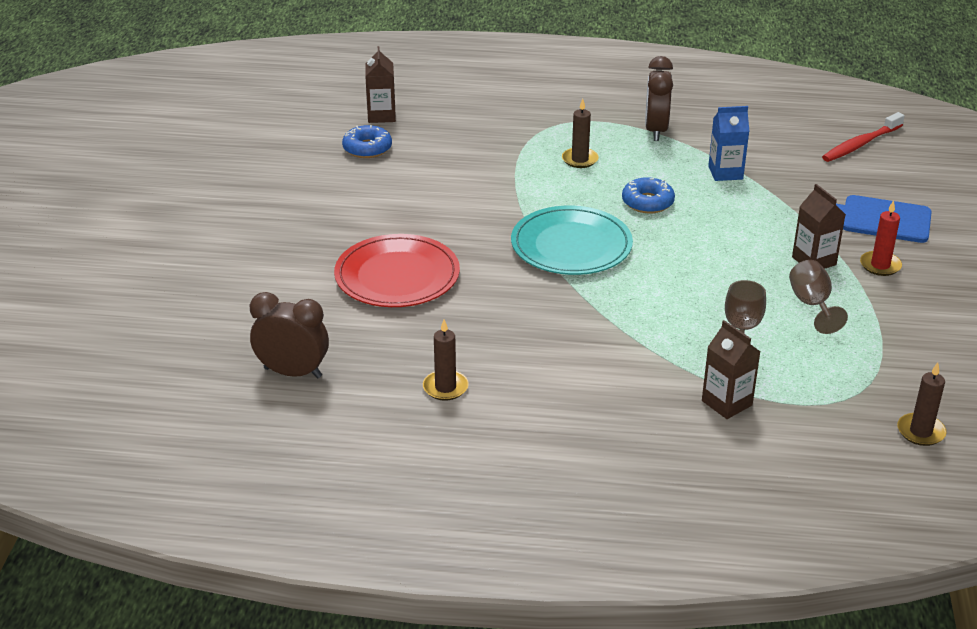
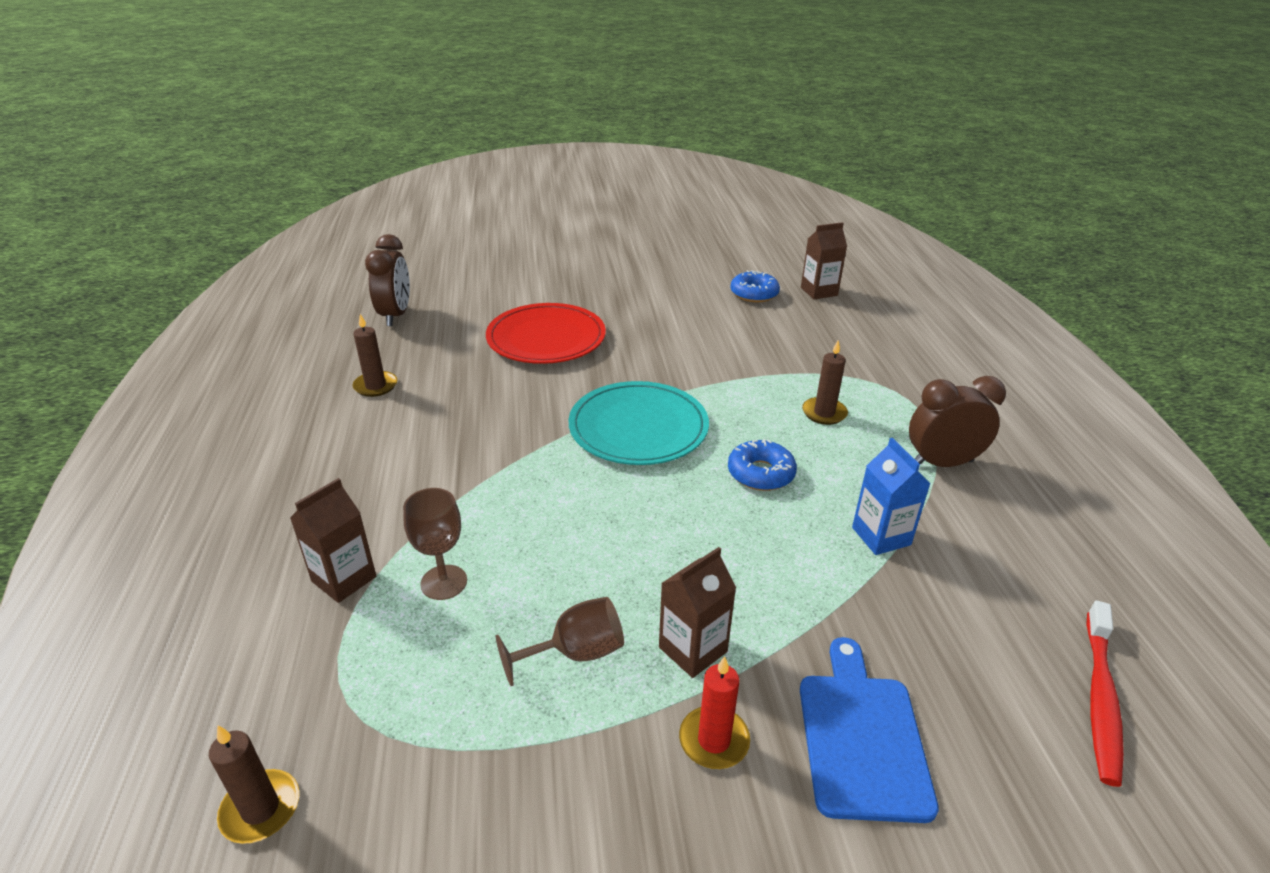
camera: 75 degrees right, 0 degrees up
red toothbrush [822,112,905,162] -> red toothbrush turned 105 degrees counterclockwise [1086,600,1124,787]

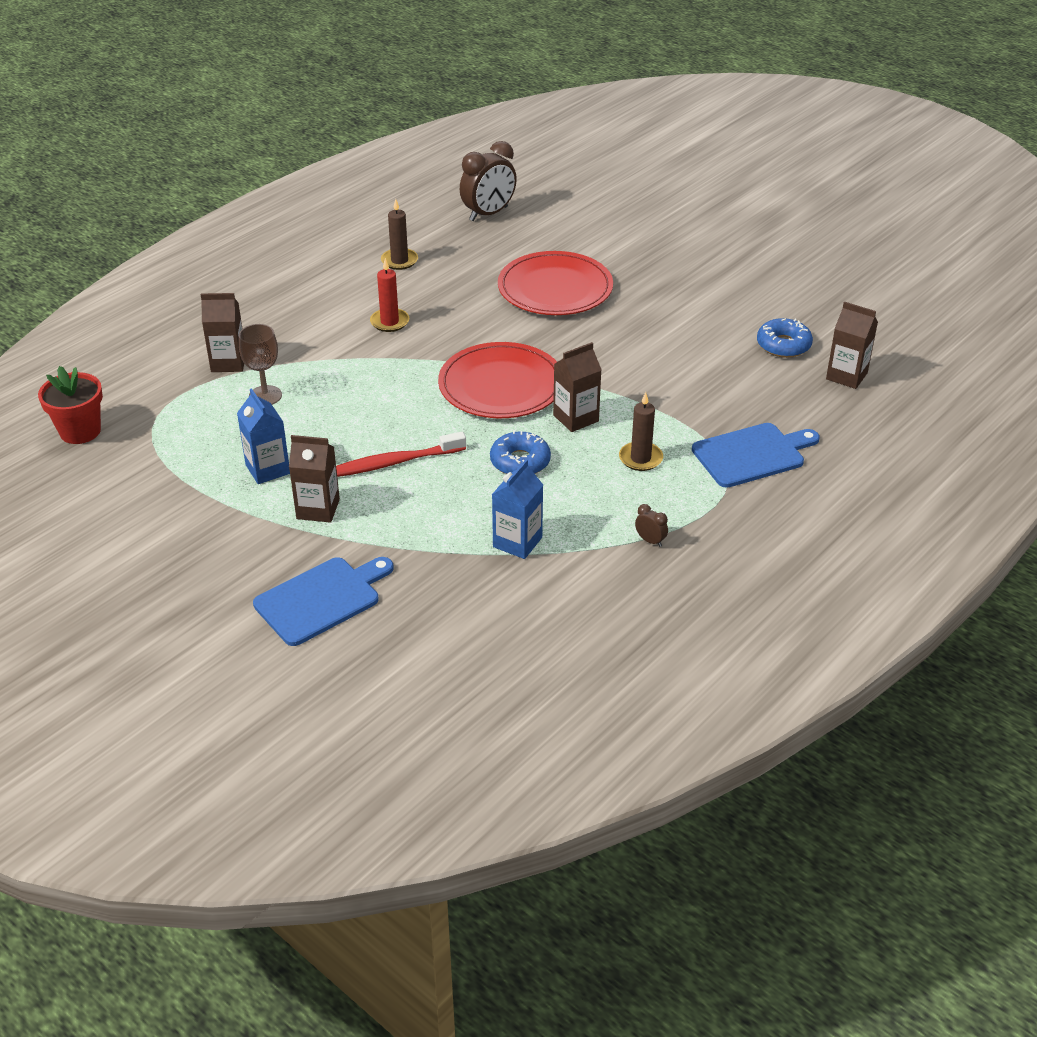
camera: 50 degrees right, 5 degrees up
brown candle [209,725,299,844] -> red flower pot [38,366,103,444]
brown goblet [496,597,624,686] -> blue carton [237,388,290,484]
turquoise plate [569,381,709,465] -> red plate [438,342,557,418]
red candle [679,656,750,769] -> red candle moved to [370,258,409,332]
brown clock [909,376,1006,467] -> brown clock [635,504,668,547], size x0.43
red toothbrush [1086,600,1124,787] -> red toothbrush moved to [336,432,466,477]
none -> brown carton [553,342,601,432]
none -> blue cutting board [692,423,820,488]

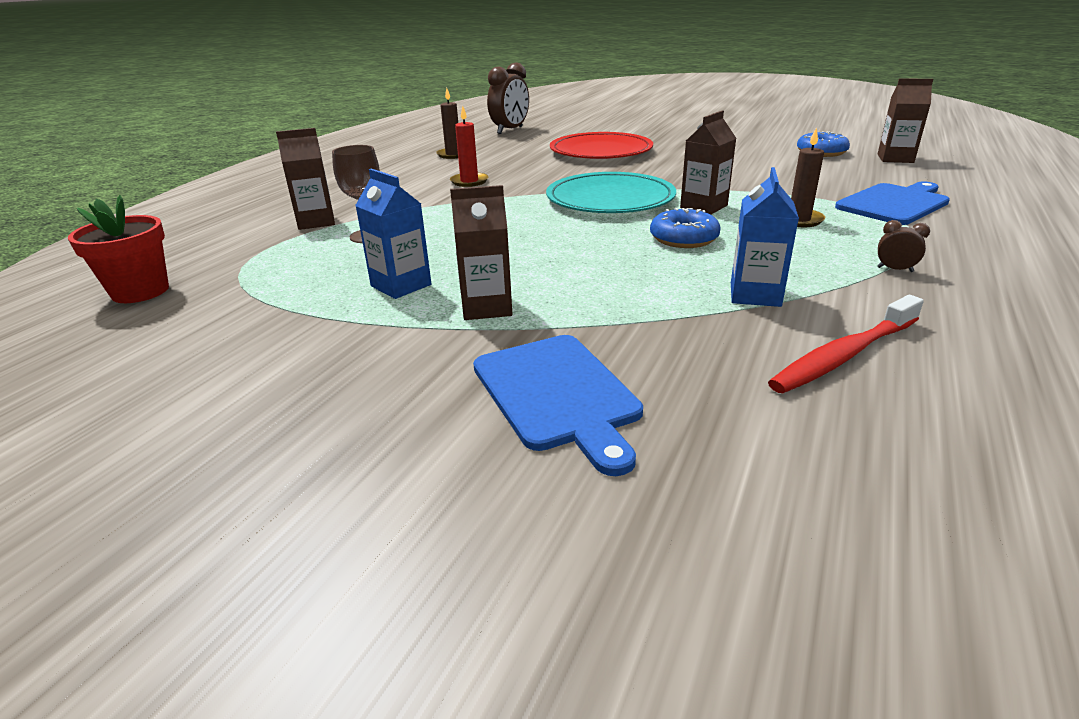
camera: 15 degrees left, 10 degrees down
blue cutting board [253,557,394,646] -> blue cutting board turned 120 degrees clockwise [473,335,643,476]
red toothbrush [336,432,466,477] -> red toothbrush moved to [768,295,924,393]
red plate [438,342,557,418] -> turquoise plate [546,172,676,213]

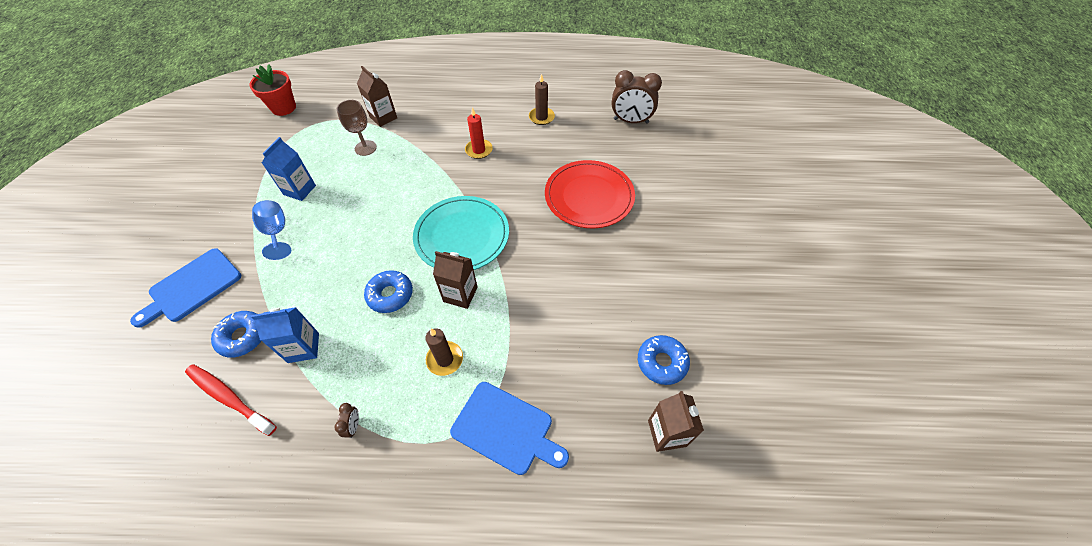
camera: 65 degrees right, 25 degrees up
brown carton [450,185,512,320] -> blue goblet [252,200,291,260]
none -> blue donut [211,311,261,358]

